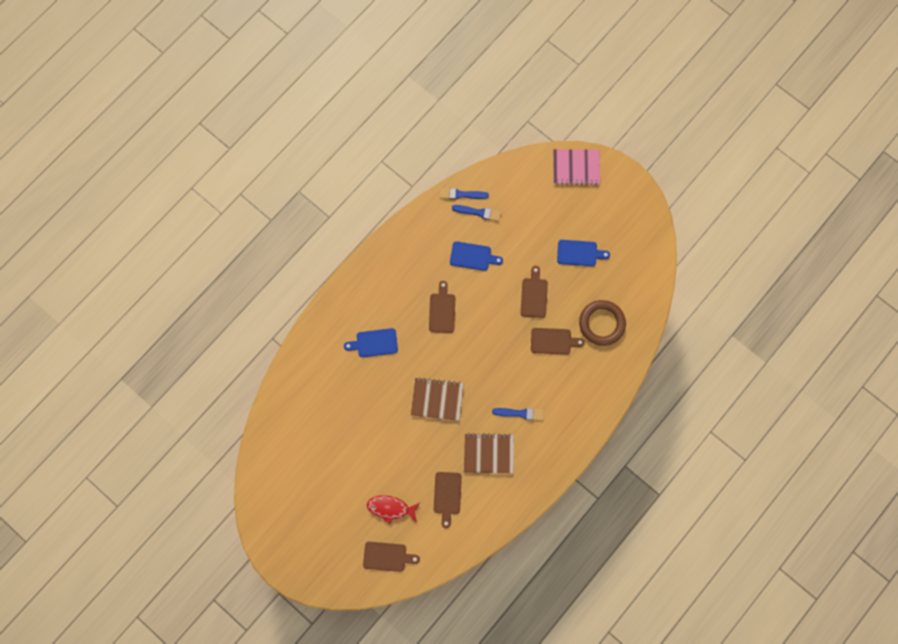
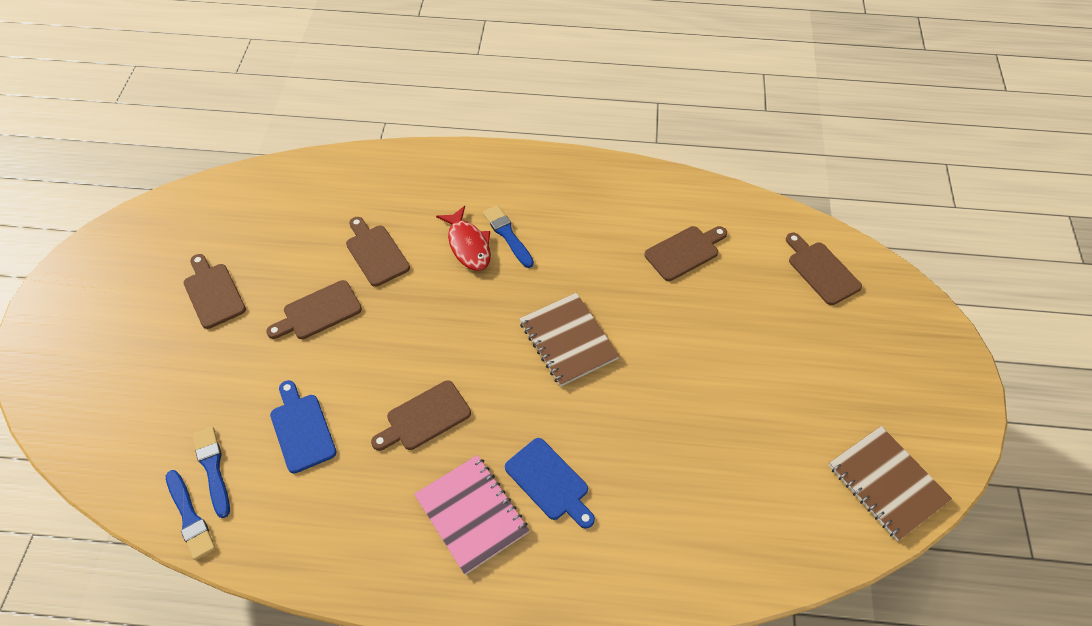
camera: 125 degrees left, 20 degrees down
red fish [367,495,420,524] -> red fish moved to [436,206,491,271]
brown notebook [464,433,514,473] -> brown notebook moved to [829,426,952,541]
pink notebook [553,149,600,185] -> pink notebook moved to [414,455,530,575]
blue cutting board [557,240,610,266] -> brown cutting board [183,254,246,329]
brown ring [579,300,626,346] -> none

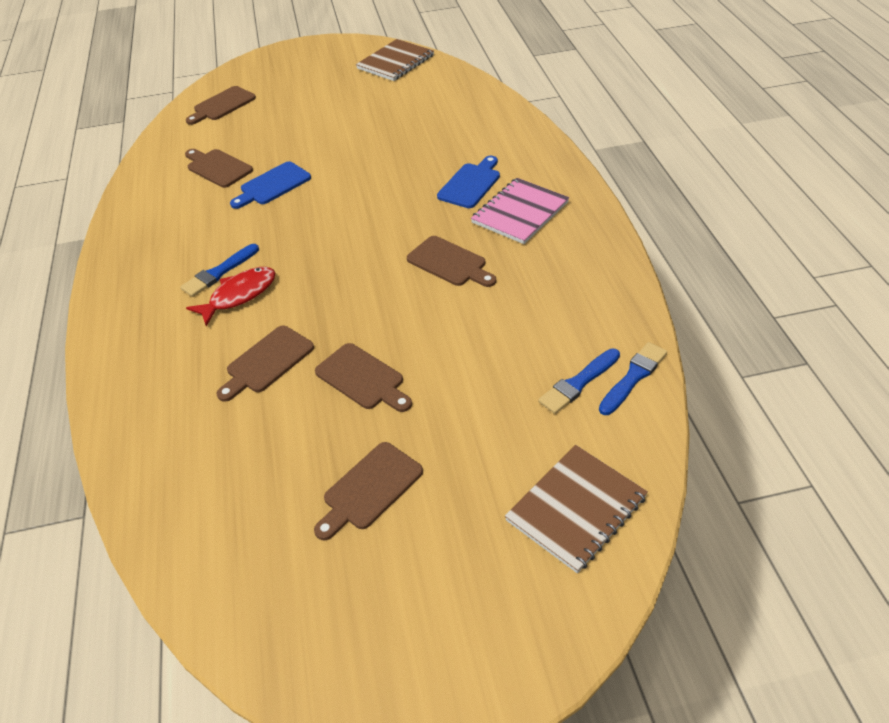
camera: 105 degrees left, 10 degrees down
blue cutting board [270,380,337,474] -> blue cutting board moved to [230,161,311,209]
brown notebook [519,293,619,387] -> brown notebook moved to [505,445,648,573]

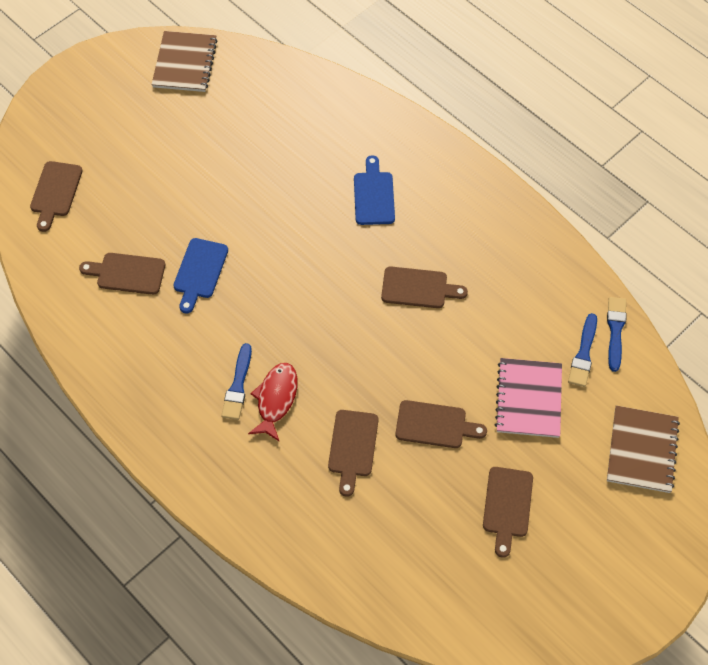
camera: 35 degrees left, 15 degrees up
pink notebook [471,178,569,244] -> pink notebook moved to [495,358,562,438]

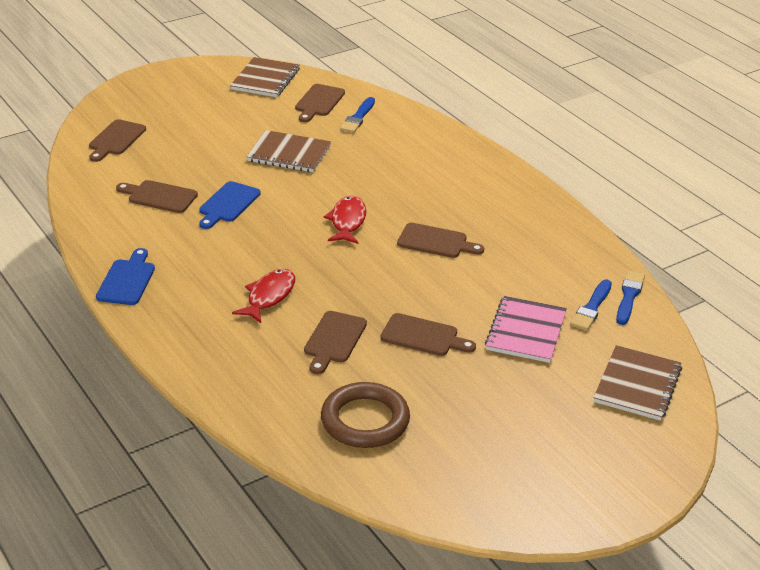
camera: 10 degrees right, 25 degrees down
blue brush [221,343,252,420] -> blue brush moved to [340,97,375,133]
blue cutting board [354,155,395,225] -> blue cutting board moved to [96,248,155,305]
brown cutting board [483,467,533,558] -> brown cutting board moved to [295,84,345,122]
none -> brown notebook [247,130,331,172]
none -> brown ring [321,382,410,448]
none -> red fish [324,196,366,244]

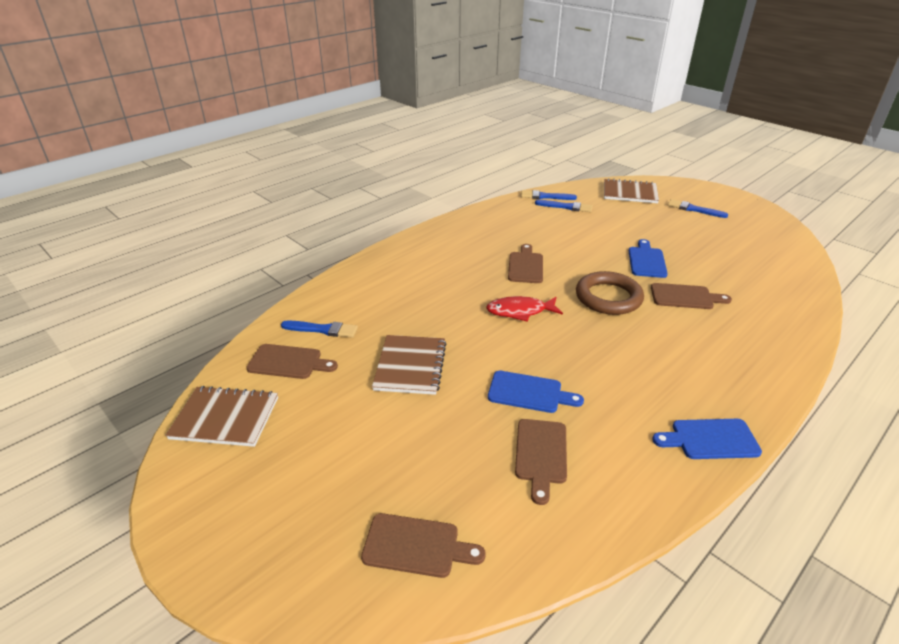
camera: 100 degrees left, 0 degrees up
red fish [232,269,295,323] -> none
brown ring [321,382,410,448] -> brown ring moved to [576,271,644,315]
brown cutting board [381,313,476,356] -> blue cutting board [629,239,668,278]
pink notebook [485,296,567,363] -> none
none -> blue brush [667,199,728,218]

